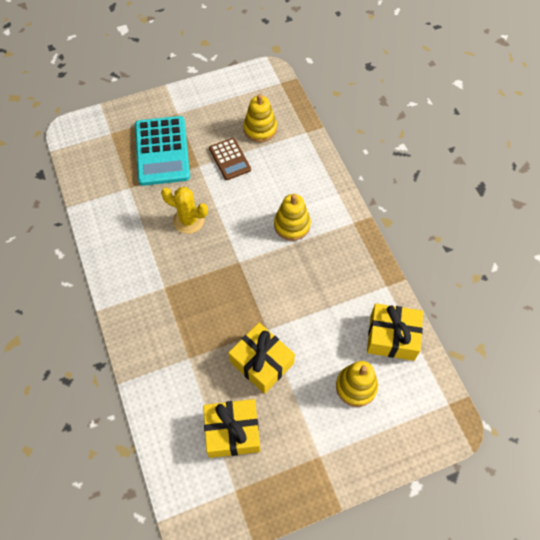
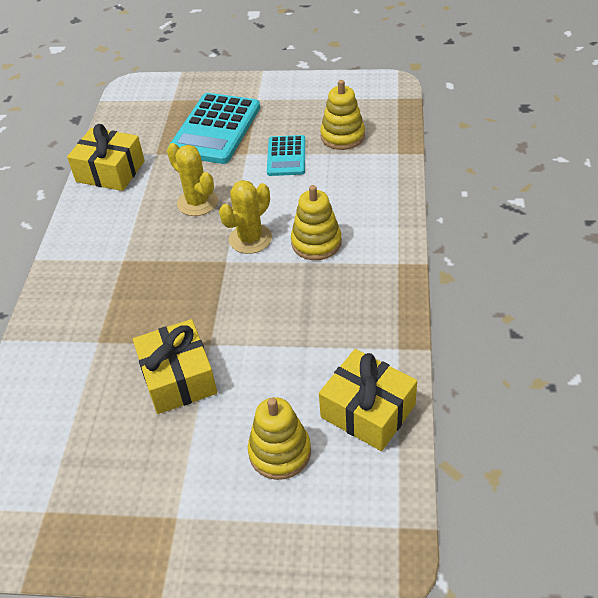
camera: 30 degrees right, 15 degrees down
yellow gift [203,399,260,458] -> yellow gift moved to [67,124,145,191]
brown calculator [209,138,251,180] -> turquoise calculator [267,135,305,176]
none -> yellow cactus [219,180,272,254]

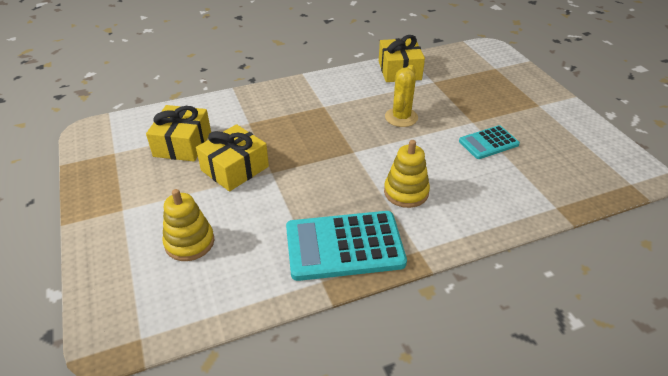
camera: 60 degrees right, 5 degrees down
turquoise calculator [170,93,260,164] -> turquoise calculator moved to [286,211,407,281]
yellow cactus [219,180,272,254] -> none
yellow gift [319,349,417,451] -> yellow gift moved to [146,105,211,162]
yellow stacking toy [320,80,365,150] -> none

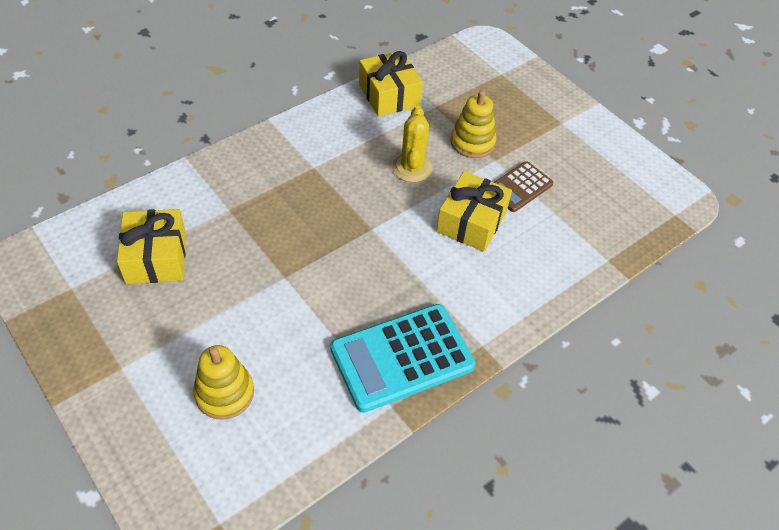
camera: 20 degrees left, 10 degrees up
yellow gift [196,124,269,191] -> yellow gift moved to [436,171,512,252]
yellow stacking toy [384,140,430,208] -> yellow stacking toy moved to [450,90,497,158]
turquoise calculator [459,125,520,159] -> brown calculator [494,161,553,212]

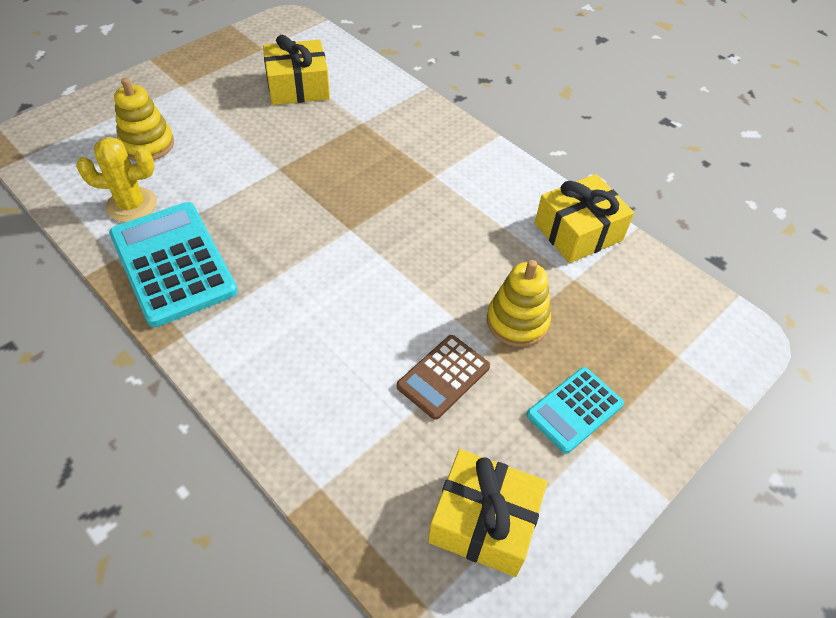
camera: 85 degrees right, 0 degrees up
yellow cactus [392,106,433,182] -> yellow cactus moved to [76,137,157,222]
yellow gift [436,171,512,252] -> yellow gift moved to [428,449,547,577]
brown calculator [494,161,553,212] -> brown calculator turned 90 degrees counterclockwise [397,335,490,420]
none -> turquoise calculator [527,367,624,454]

